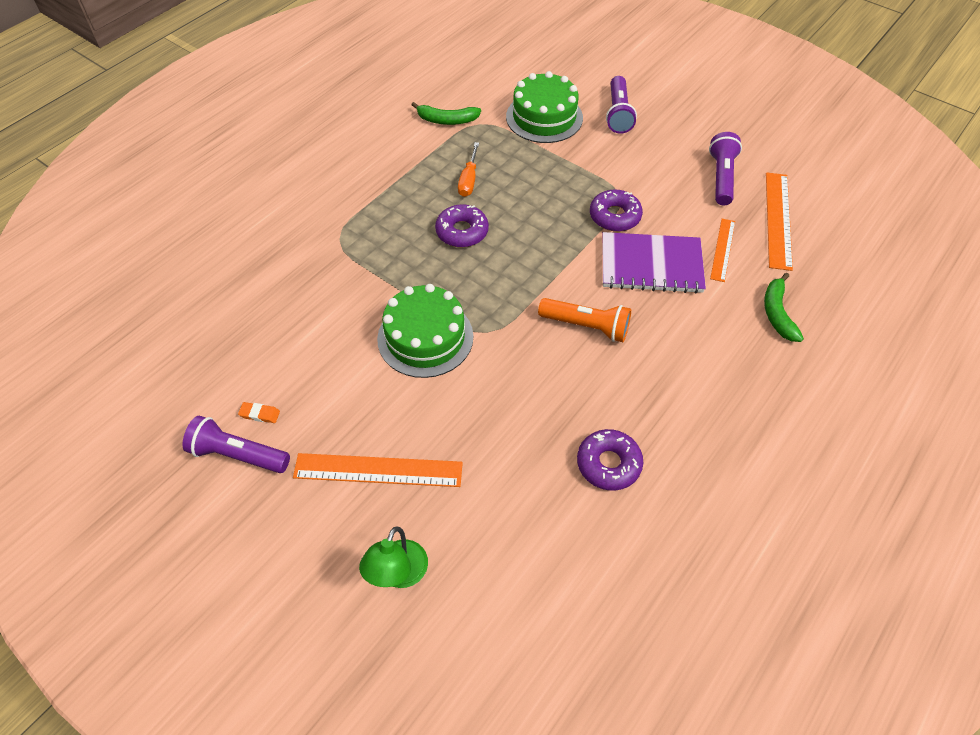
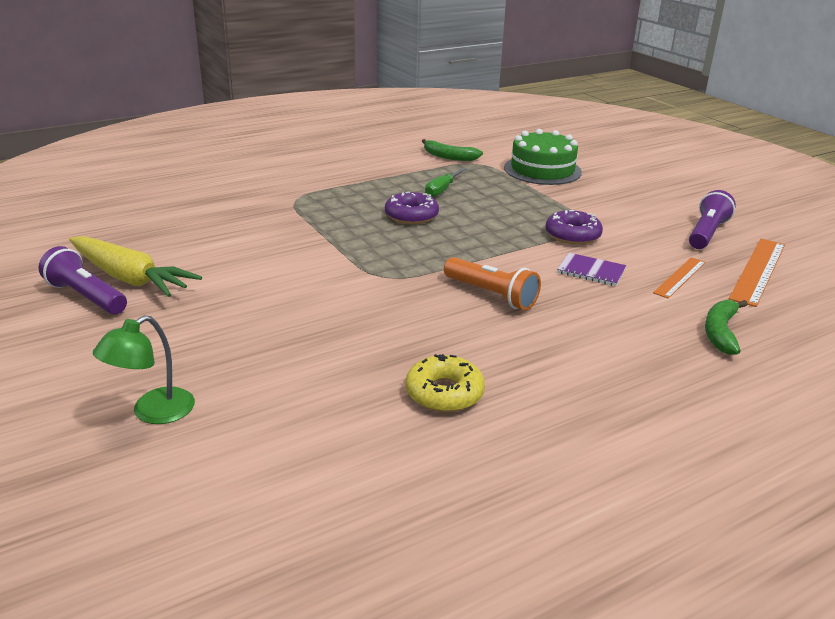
camera: 20 degrees right, 25 degrees down
orange eraser [238,402,280,423] -> yellow carrot [69,236,202,297]
orange ruler [293,453,463,487] -> none
green cake [377,284,473,378] -> none
orange screwdriver [458,142,479,197] -> green screwdriver [425,168,467,197]
purple donut [577,429,643,491] -> yellow donut [405,354,485,412]
purple notebook [603,232,706,294] -> purple notebook [557,253,626,286], size x0.54
purple flashlight [606,76,637,134] -> none

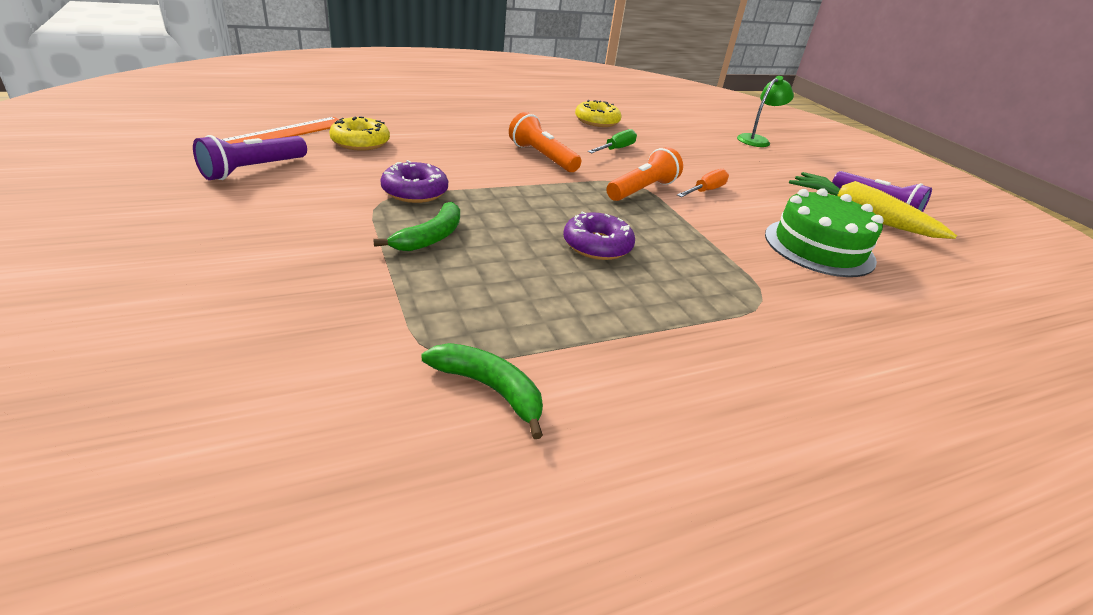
camera: 175 degrees left, 5 degrees up
green screwdriver [425,168,467,197] -> green screwdriver moved to [588,129,637,153]
green cake [504,129,582,185] -> green cake moved to [765,188,884,277]
purple notebook [557,253,626,286] -> none
orange ruler [653,257,706,299] -> yellow donut [329,117,390,151]
green banana [705,300,748,355] -> green banana moved to [373,202,460,251]
none -> orange flashlight [607,147,683,201]
none -> orange screwdriver [677,169,729,197]

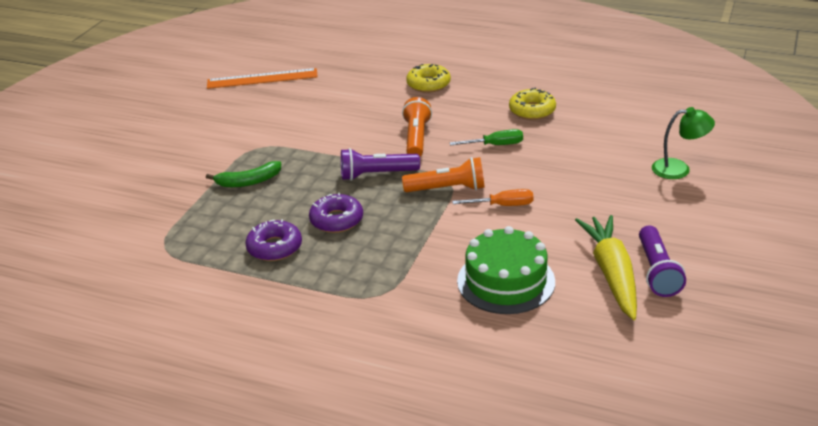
camera: 50 degrees right, 0 degrees up
purple flashlight [193,135,307,180] -> purple flashlight moved to [341,148,420,181]
yellow donut [329,117,390,151] -> yellow donut moved to [406,64,451,93]
purple donut [380,160,448,203] -> purple donut moved to [245,219,302,261]
green banana [422,343,543,439] -> none

